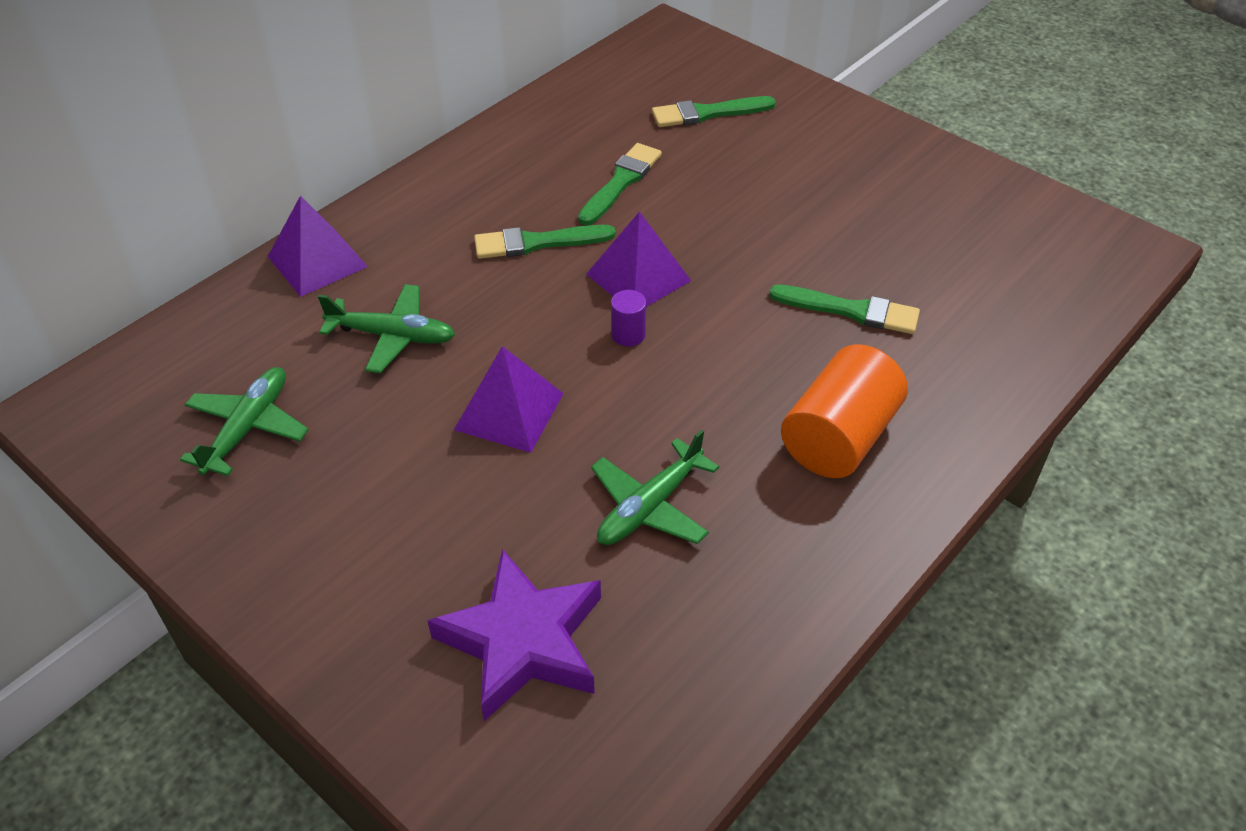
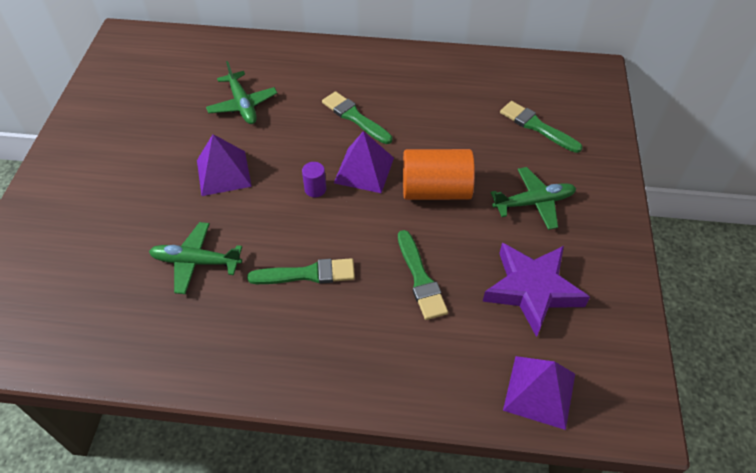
camera: 55 degrees right, 5 degrees up
green plane [180,367,309,476] -> green plane moved to [490,167,576,230]
purple pyramid [268,196,368,297] -> purple pyramid moved to [503,356,575,430]
purple star [427,549,601,721] -> purple star moved to [482,243,590,337]
green brush [578,143,662,225] -> green brush moved to [247,258,355,284]
orange cylinder [781,344,908,478] -> orange cylinder moved to [403,149,475,200]

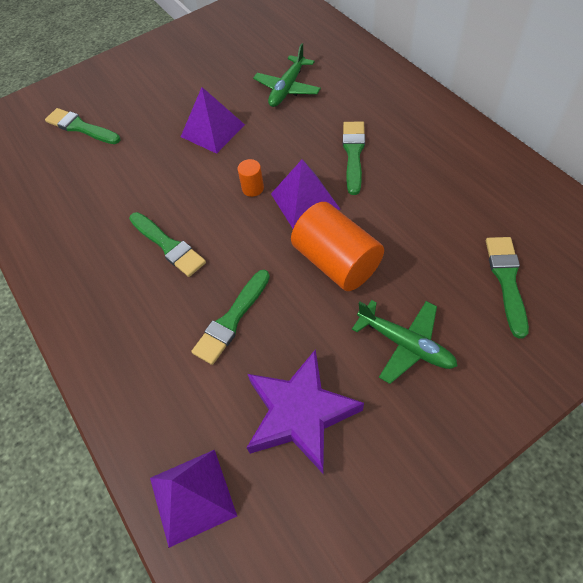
camera: 55 degrees right, 5 degrees up
green plane [149,222,242,294] -> none
purple cylinder [302,162,326,197] -> orange cylinder [238,159,264,197]
none -> green brush [45,108,120,144]

